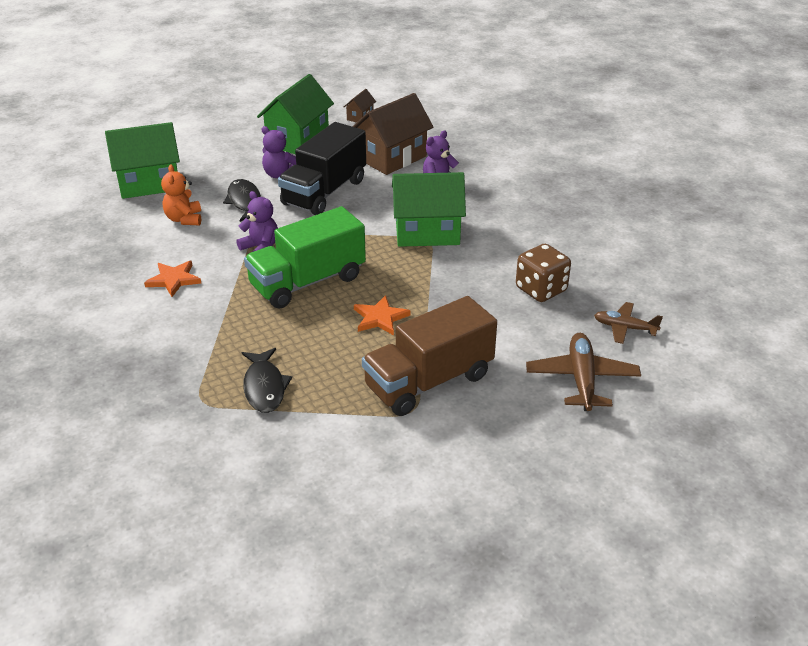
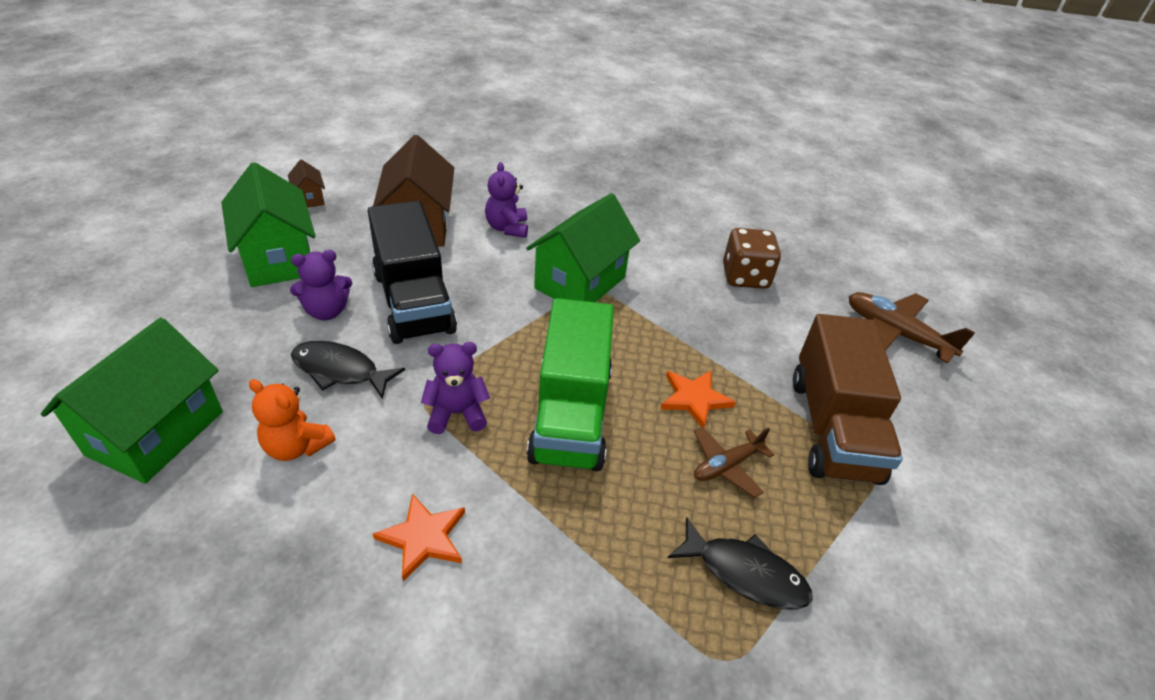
camera: 55 degrees left, 5 degrees up
brown plane [594,302,663,344] -> brown plane moved to [694,427,774,498]

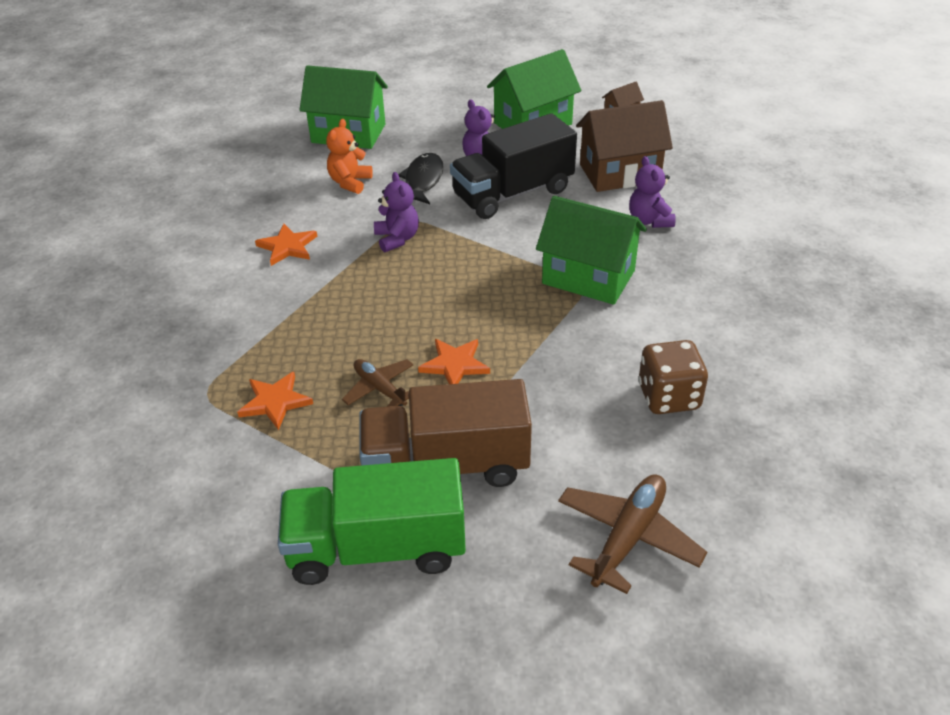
camera: 85 degrees right, 0 degrees up
purple teddy bear [485,162,528,238] -> purple teddy bear turned 90 degrees counterclockwise [629,156,676,228]
green truck [527,298,614,471] -> green truck moved to [278,458,466,585]
black fish [668,517,813,610] -> orange star [237,372,313,430]

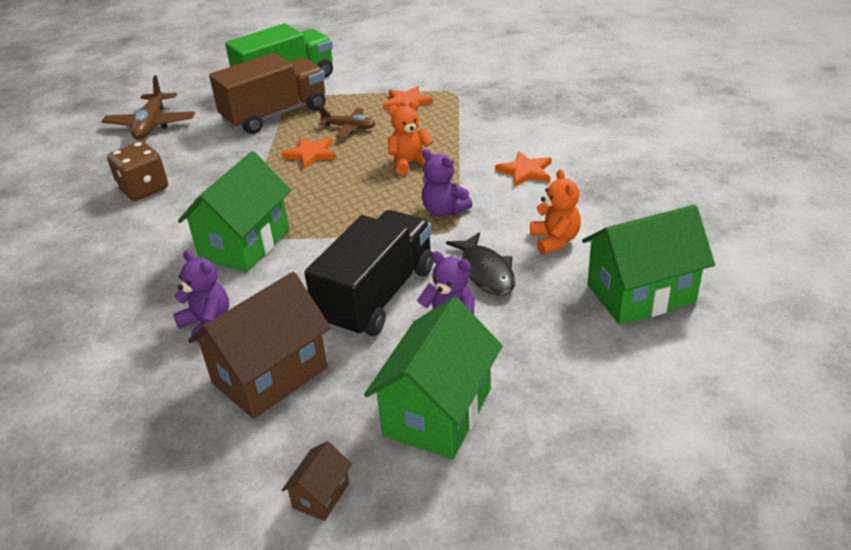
camera: 150 degrees right, 5 degrees down
green house [536,196,647,305] -> green house turned 60 degrees counterclockwise [178,151,291,272]
none -> orange teddy bear [388,100,433,175]

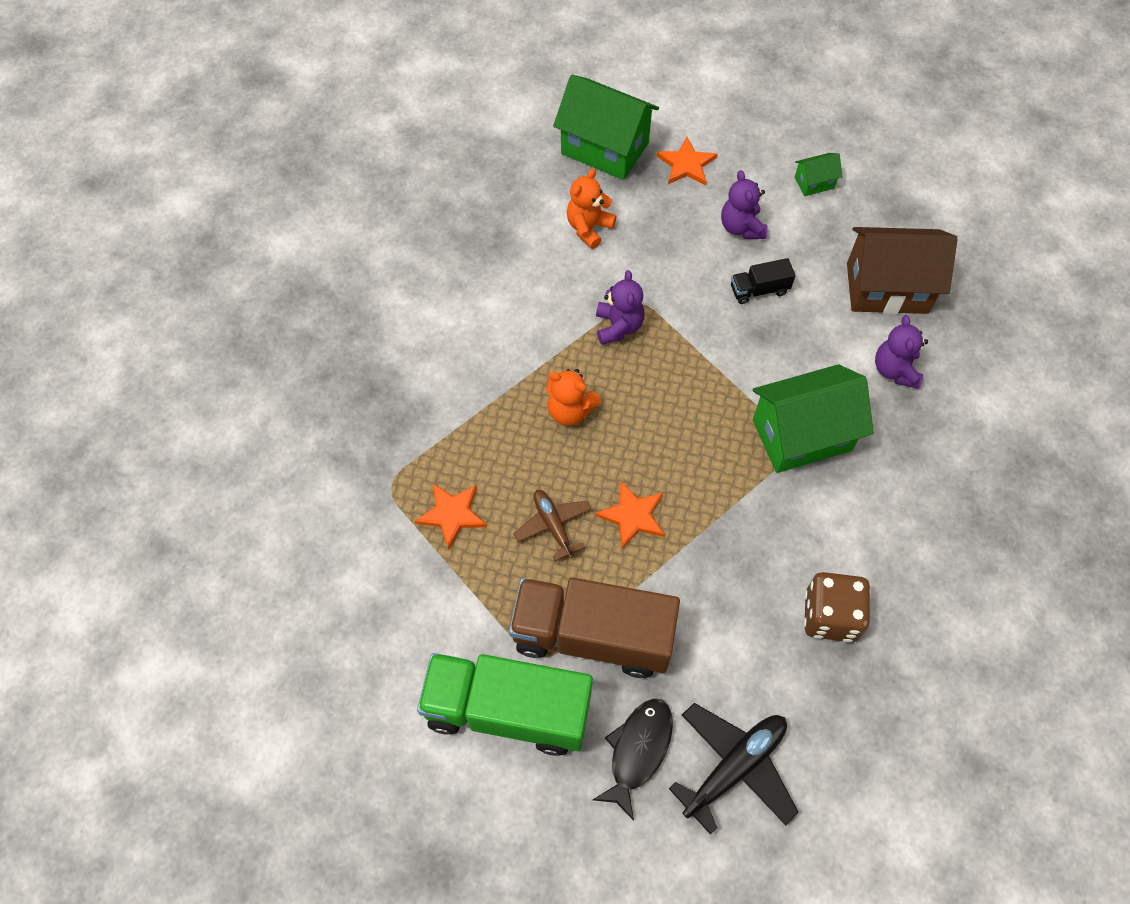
camera: 135 degrees left, 25 degrees up
brown plane [101,75,195,140] -> black plane [669,703,799,835]
brown house [282,441,352,521] -> none
black truck [304,210,434,338] -> black truck [731,258,796,304], size x0.44
green house [364,297,502,459] -> green house [795,153,843,196], size x0.45
black fish [446,232,515,296] -> black fish moved to [593,698,673,821]
orange star [495,151,552,187] -> orange star moved to [656,137,717,186]

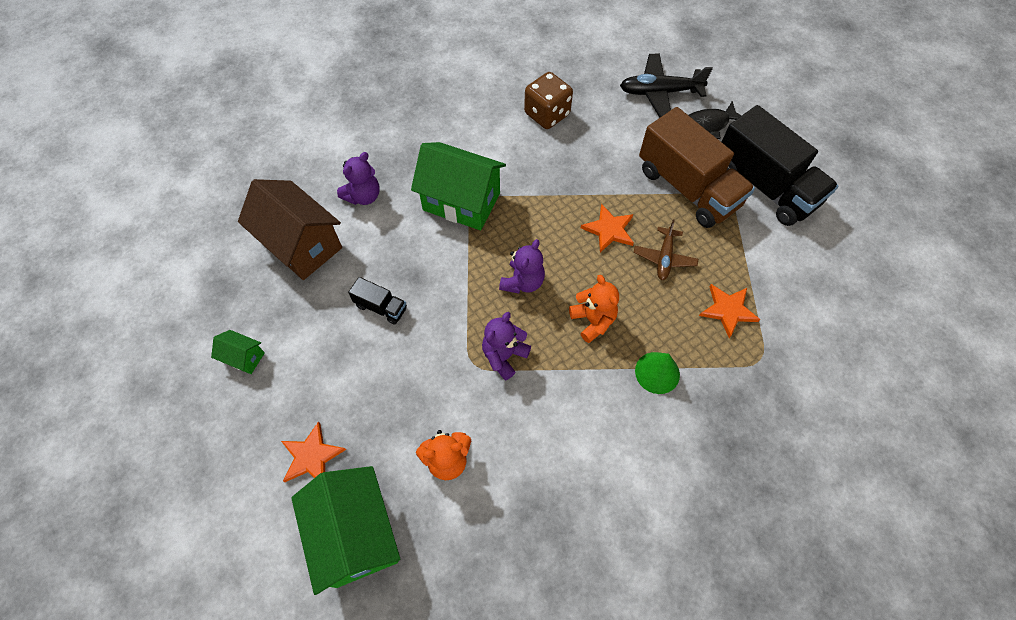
camera: 140 degrees left, 0 degrees up
green truck [417,653,593,756] -> black truck [722,105,838,226]
purple teddy bear [721,170,768,239] -> purple teddy bear moved to [499,239,545,294]
none -> green cone [635,352,680,394]

